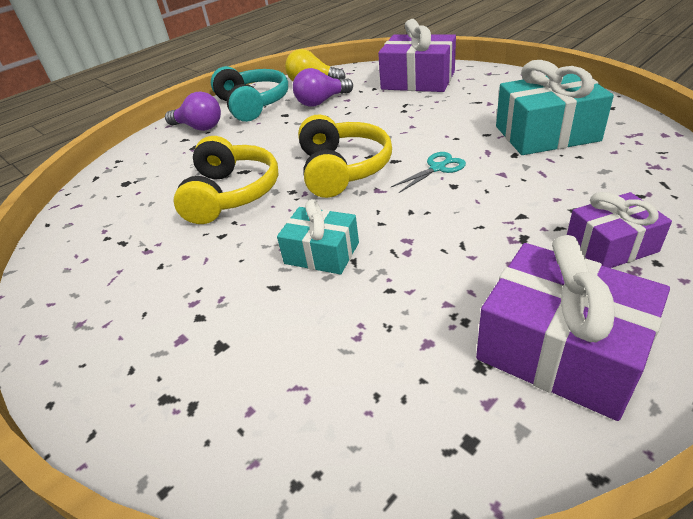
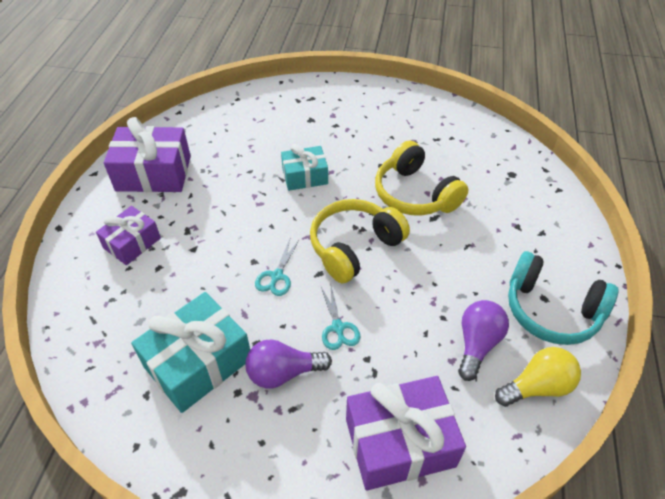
camera: 140 degrees right, 10 degrees up
purple light bulb [165,91,221,131] -> purple light bulb moved to [245,339,332,389]
yellow headphones [298,115,392,198] -> yellow headphones turned 90 degrees clockwise [310,199,410,284]
none -> turquoise scissors [320,282,361,350]

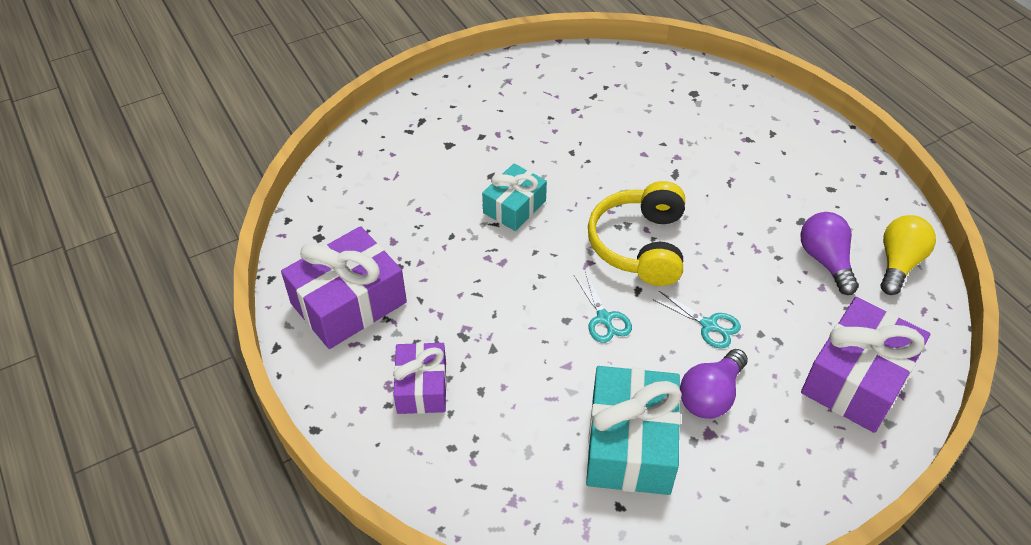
camera: 40 degrees left, 0 degrees up
yellow headphones [375,141,469,216] -> none
turquoise headphones [508,251,618,345] -> none

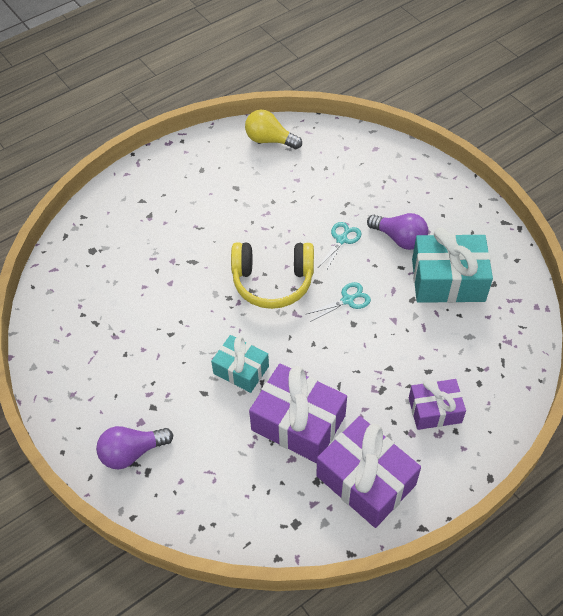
camera: 95 degrees left, 5 degrees up
purple light bulb [801,212,859,295] -> purple light bulb moved to [96,426,173,469]
purple gift [801,297,930,433] -> purple gift moved to [249,363,347,463]

